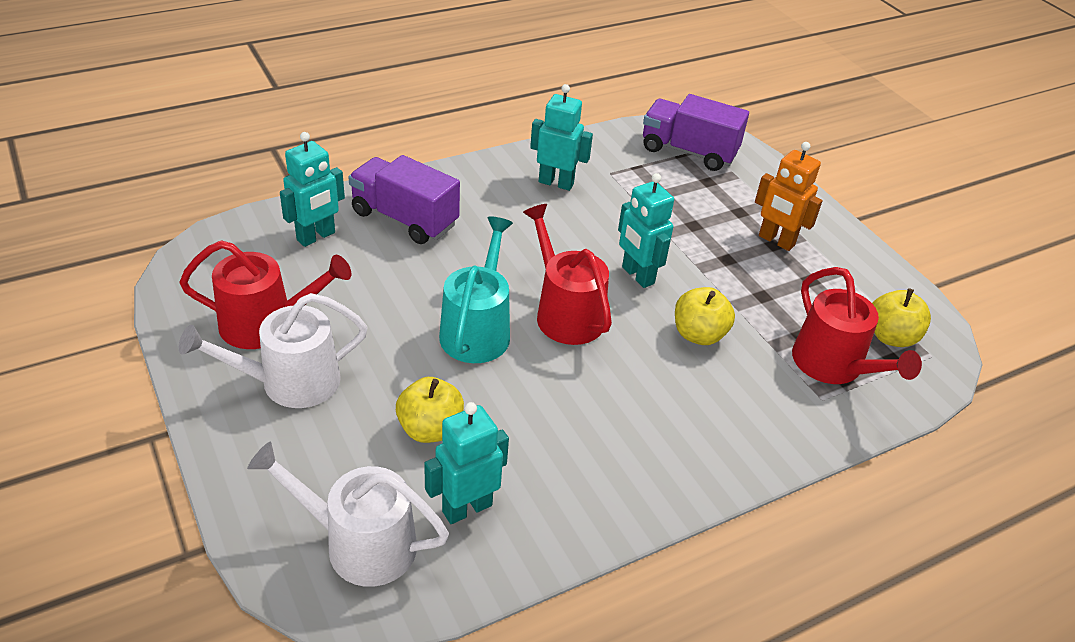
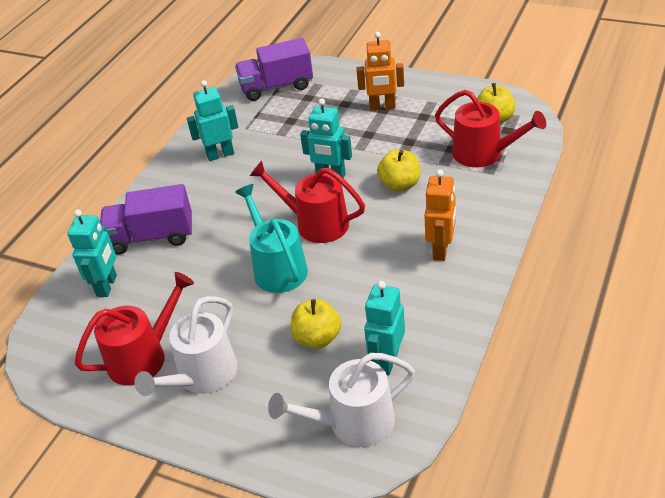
camera: 30 degrees left, 0 degrees up
none -> orange robot [424,169,456,261]

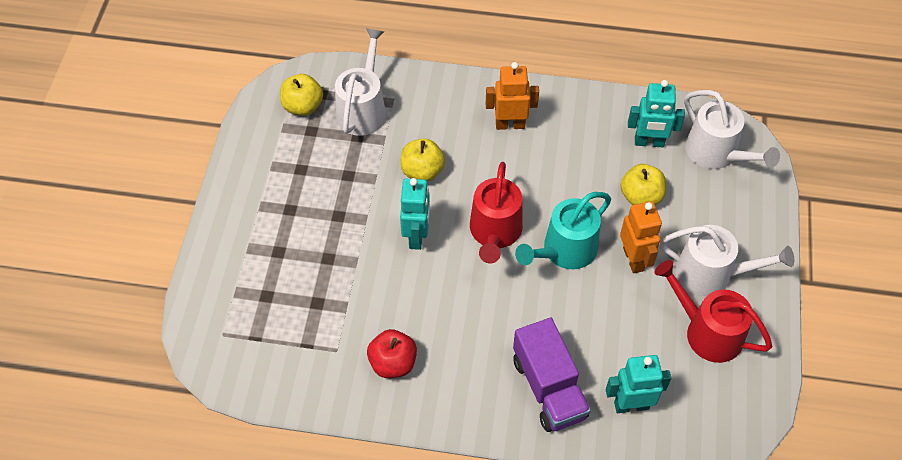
camera: 110 degrees left, 15 degrees up
turquoise robot [187,80,238,161] -> red apple [367,329,417,378]
purple truck [235,38,313,101] -> none
orange robot [357,32,404,110] -> orange robot moved to [620,201,662,273]
red watering can [435,90,546,167] -> white watering can [335,28,386,136]

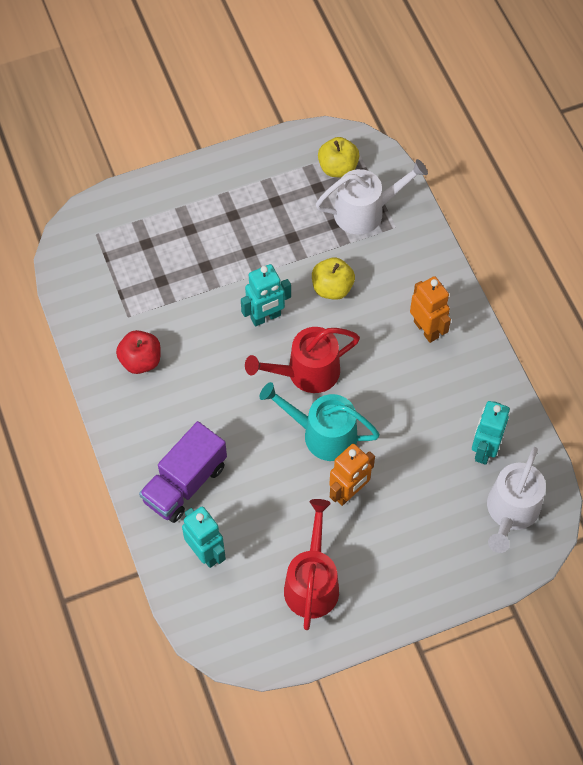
camera: 60 degrees right, 5 degrees up
yellow apple [621,164,666,205] -> none
turquoise robot [628,80,685,147] -> turquoise robot turned 45 degrees clockwise [472,401,510,465]
white watering can [659,225,794,296] -> none

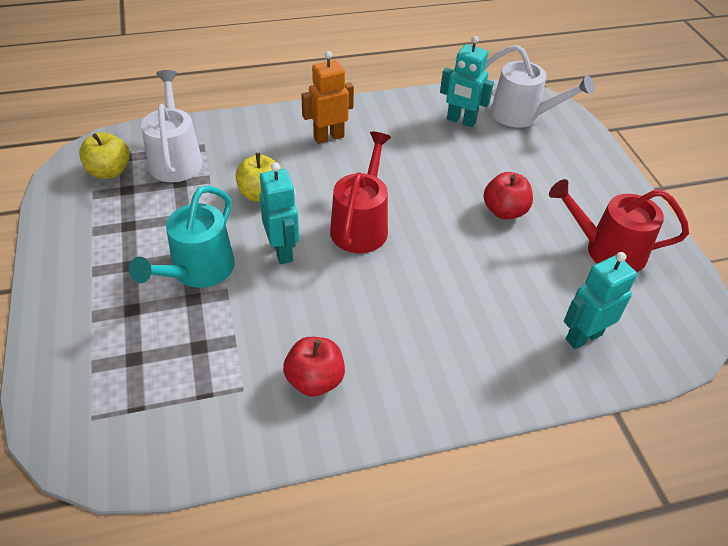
camera: 85 degrees left, 15 degrees down
purple truck [139,421,227,523] -> none
red watering can [245,327,360,393] -> red watering can turned 150 degrees counterclockwise [330,132,391,253]
turquoise watering can [260,382,380,461] -> turquoise watering can moved to [129,186,235,288]
orange robot [329,444,375,506] -> red apple [483,172,533,219]

